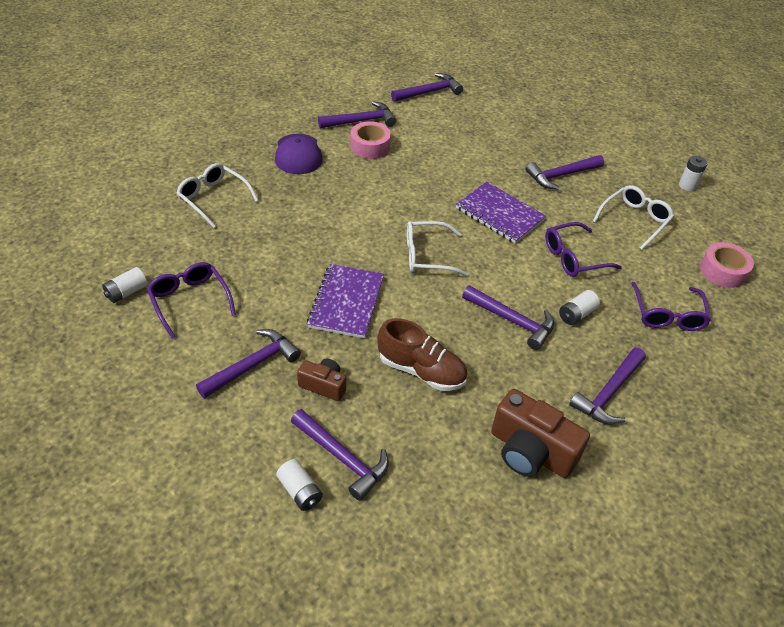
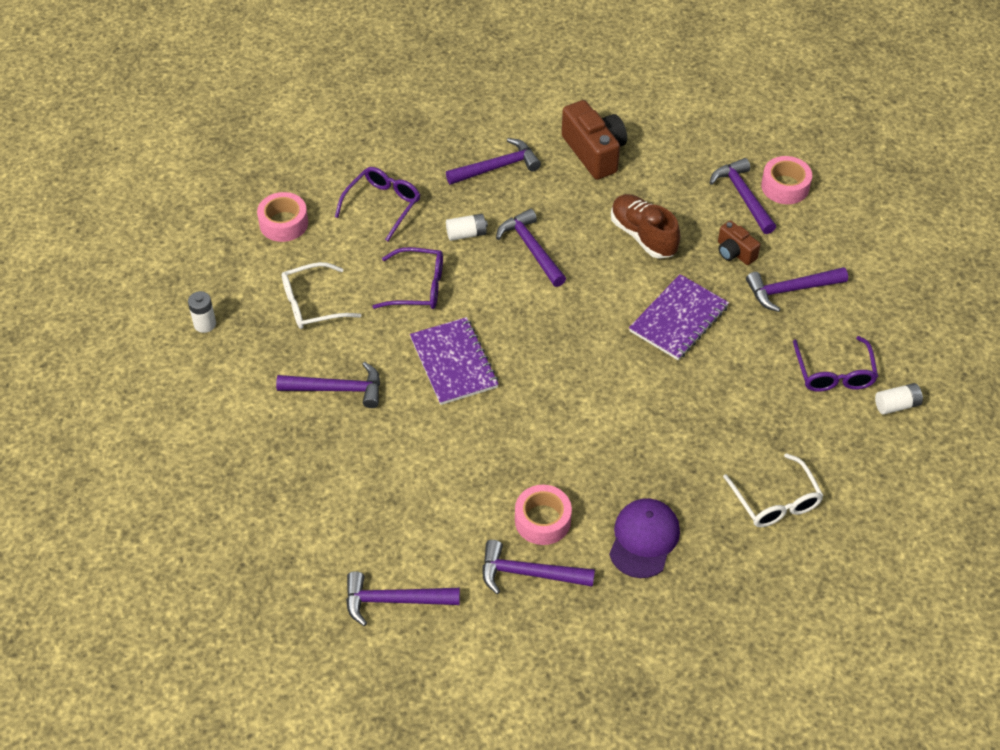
camera: 150 degrees left, 5 degrees up
white battery [276,459,323,511] -> pink tape [761,156,812,204]
white glasses [407,221,469,276] -> none

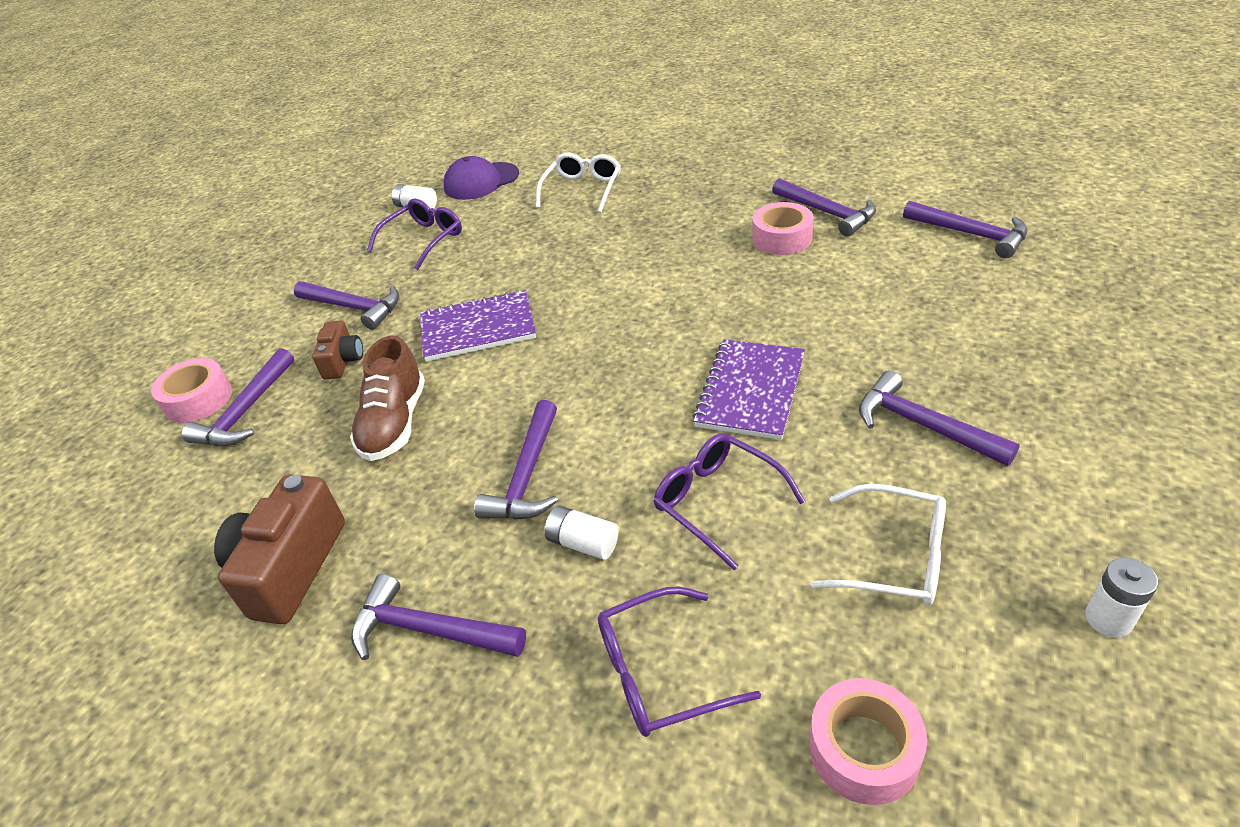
camera: 135 degrees left, 10 degrees down
purple cap [609,498,680,578] -> purple cap moved to [444,156,519,200]

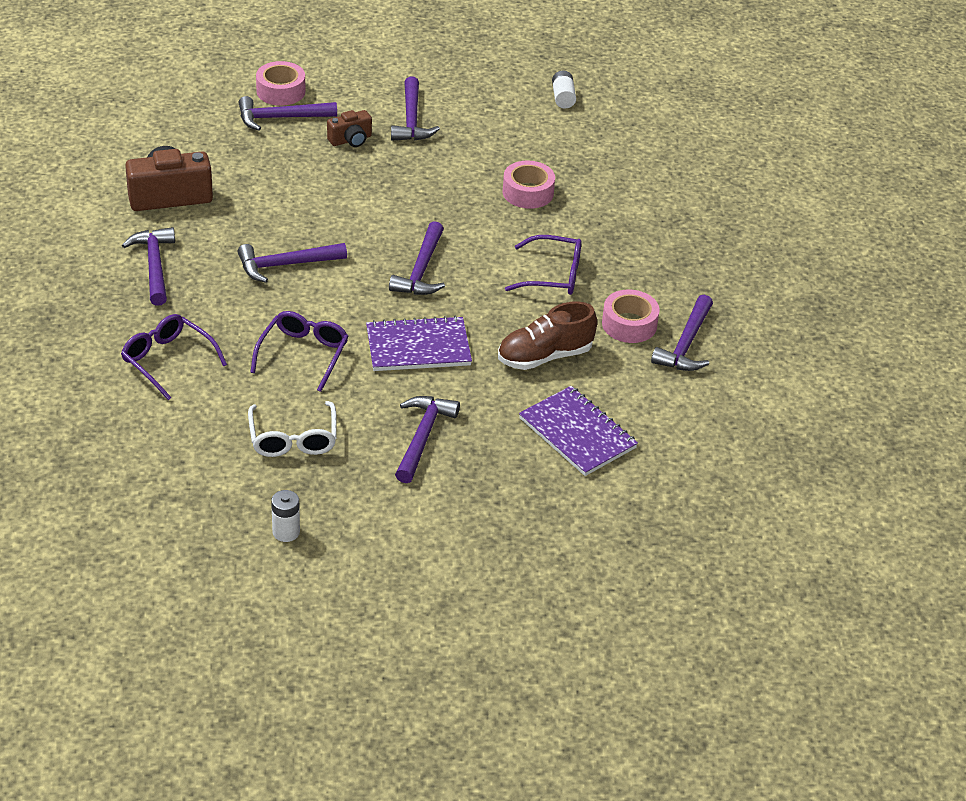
camera: 55 degrees right, 0 degrees up
brown shoe [350,335,425,461] -> brown shoe moved to [498,301,597,370]
purple glasses [367,199,462,270] -> purple glasses moved to [505,235,582,295]
purple notebook [420,290,536,362] -> purple notebook moved to [519,386,638,476]
purple cap [444,156,519,200] -> none
white glasses [536,153,621,213] -> none
white battery [544,506,618,560] -> none
pink tape [809,678,927,805] -> pink tape moved to [503,160,555,209]
purple hammer [903,201,1027,258] -> purple hammer moved to [389,221,445,295]

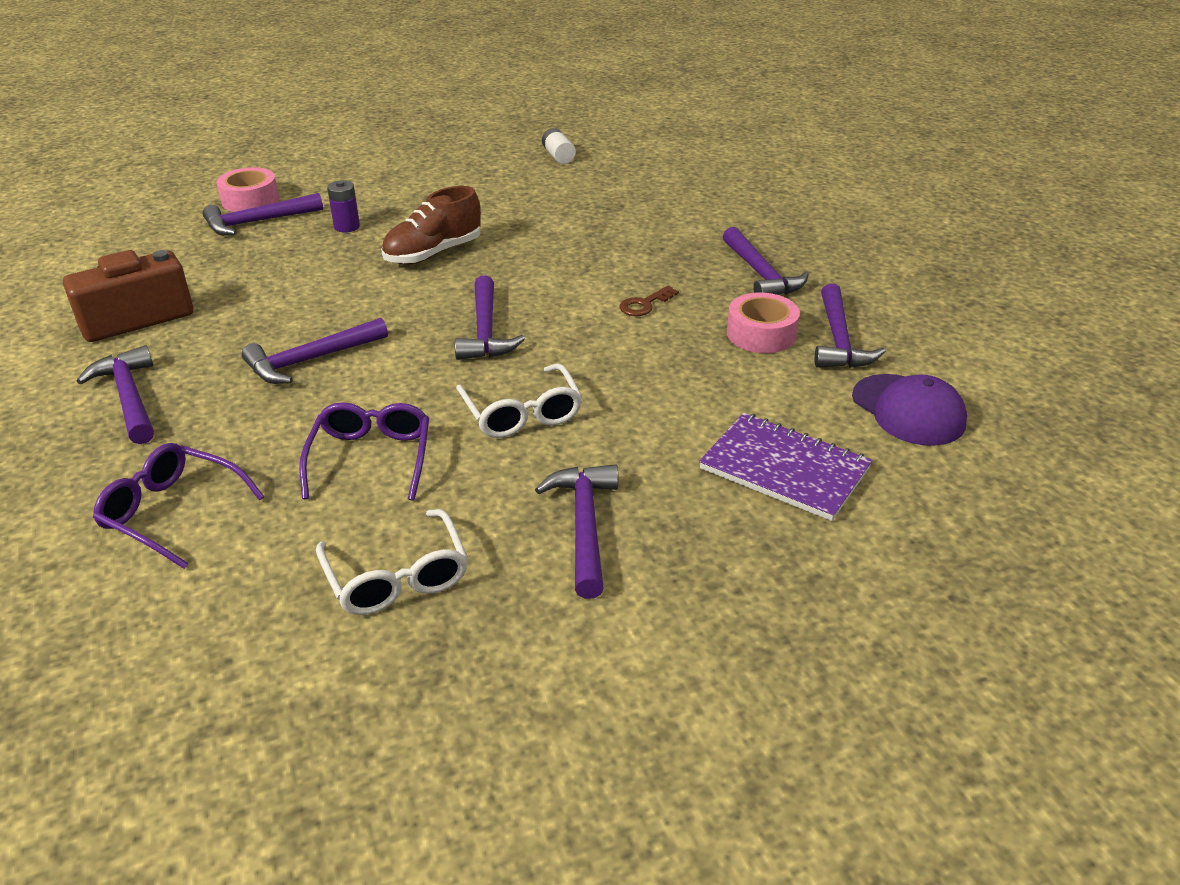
camera: 15 degrees left, 5 degrees down
white battery [271,490,300,542] -> none
brown camera [327,110,372,147] -> purple battery [327,180,360,233]
purple notebook [366,316,472,371] -> white glasses [456,363,582,438]
purple hammer [391,77,440,141] -> purple hammer moved to [723,227,809,295]
brown shoe [498,301,597,370] -> brown shoe moved to [381,186,481,265]
pink tape [503,160,555,209] -> none
purple glasses [505,235,582,295] -> brown key [619,286,679,316]
none -> purple cap [852,374,967,446]

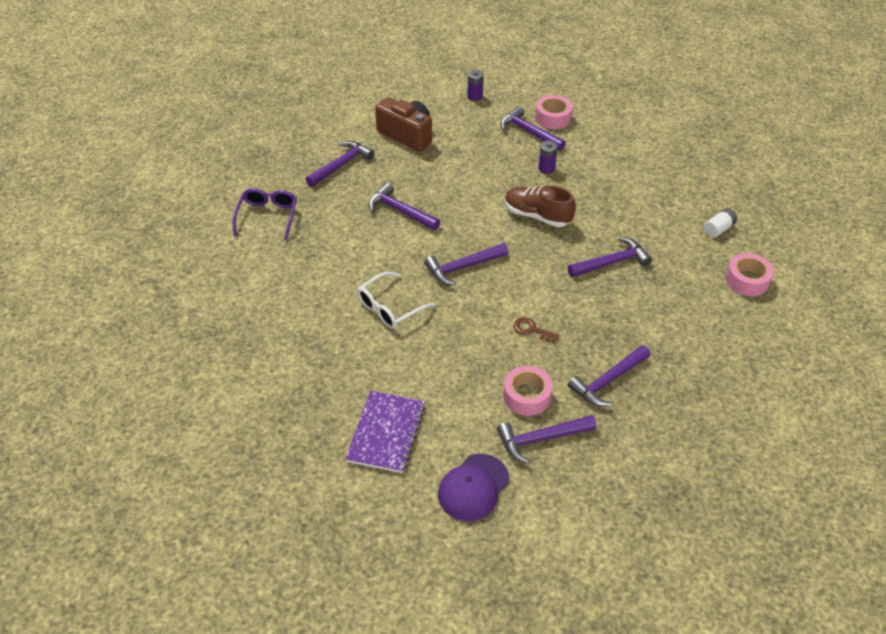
camera: 70 degrees right, 10 degrees up
purple glasses [299,402,429,501] -> none
white glasses [316,509,468,615] -> none
purple hammer [535,464,618,599] -> purple hammer moved to [568,237,652,277]
none -> purple battery [467,69,484,101]
none -> pink tape [726,253,774,296]

